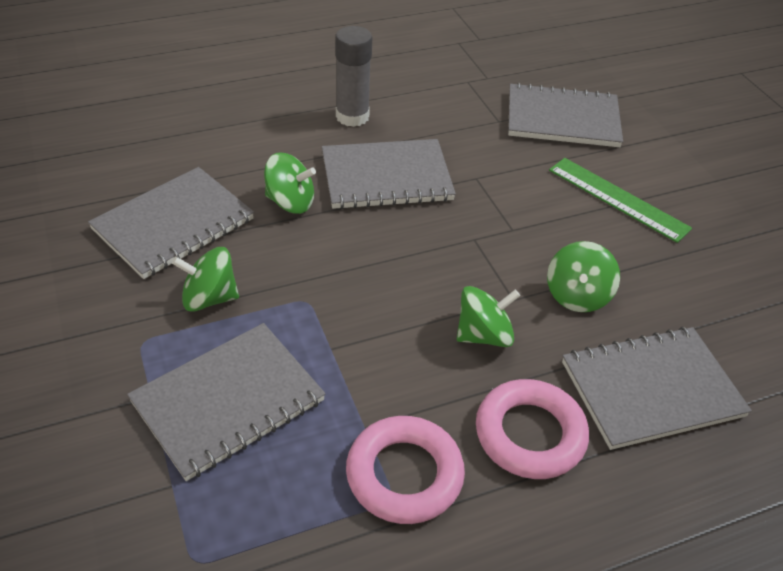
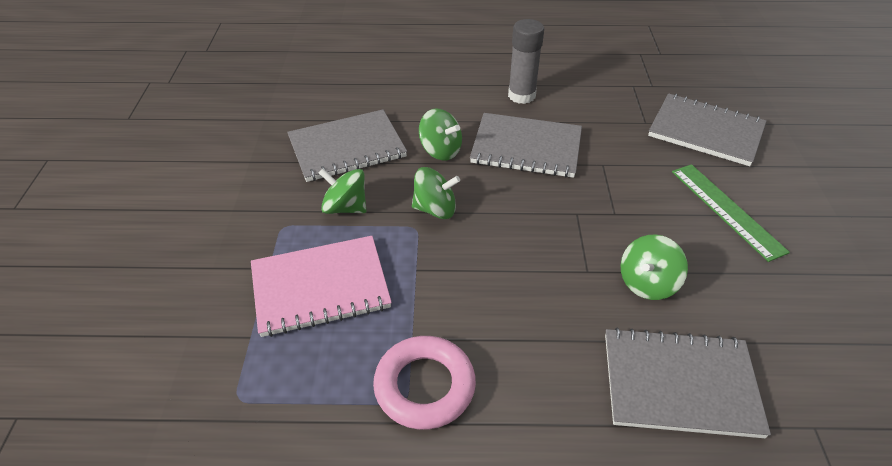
camera: 25 degrees right, 0 degrees up
grey notebook [127,323,326,481] -> pink notebook [251,236,392,337]
green spinning top [457,286,520,347] -> green spinning top moved to [412,167,460,219]
pink ring [476,379,589,479] -> none

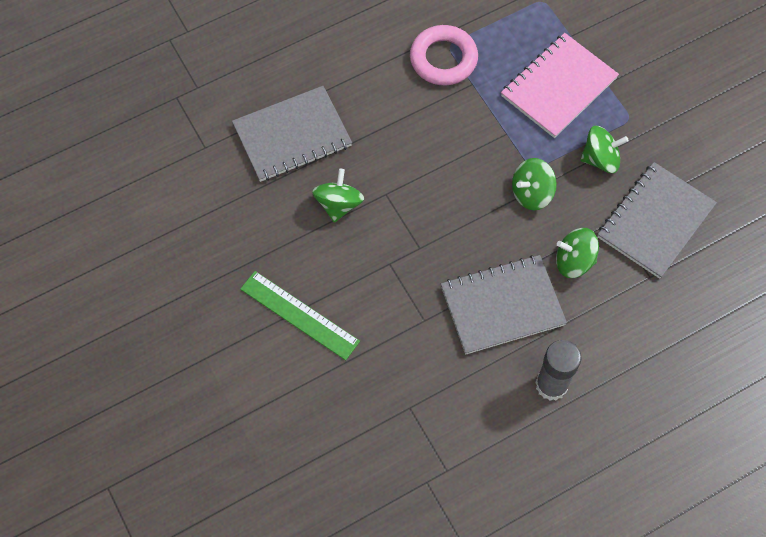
camera: 150 degrees right, 20 degrees up
grey notebook [648,93,766,166] -> none

